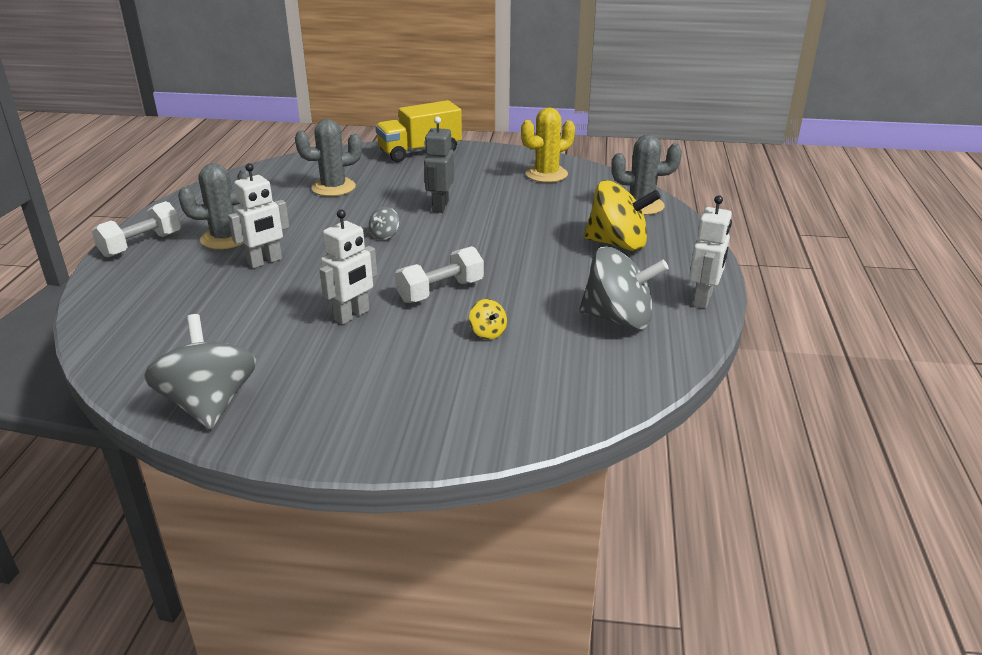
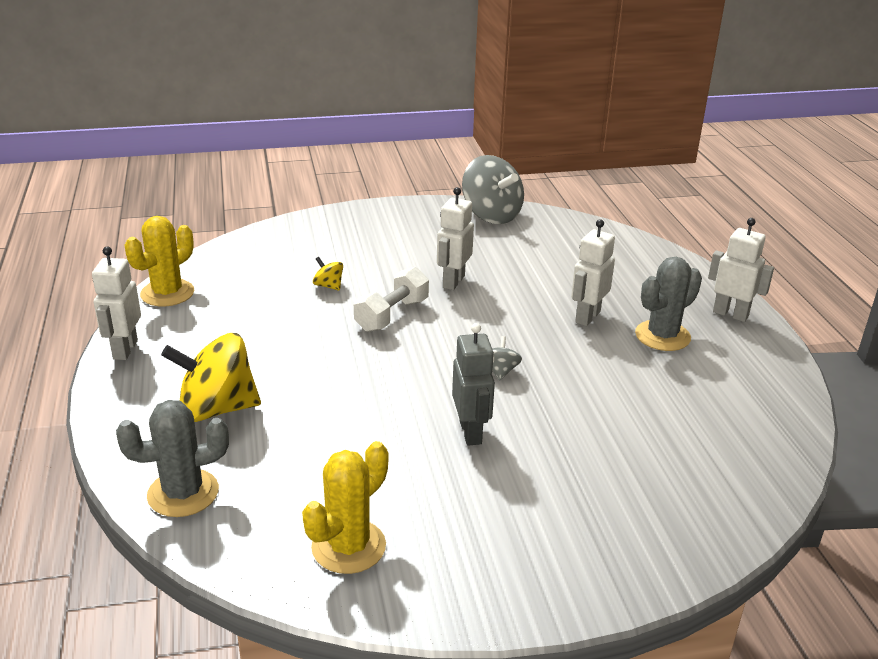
camera: 160 degrees right, 0 degrees up
white dumbbell [92,201,181,258] -> white robot [708,218,774,322]
grey cactus [295,119,362,196] -> none
yellow truck [375,100,462,162] -> none
grey spinning top [579,247,669,330] -> none
none -> yellow cactus [125,216,194,307]

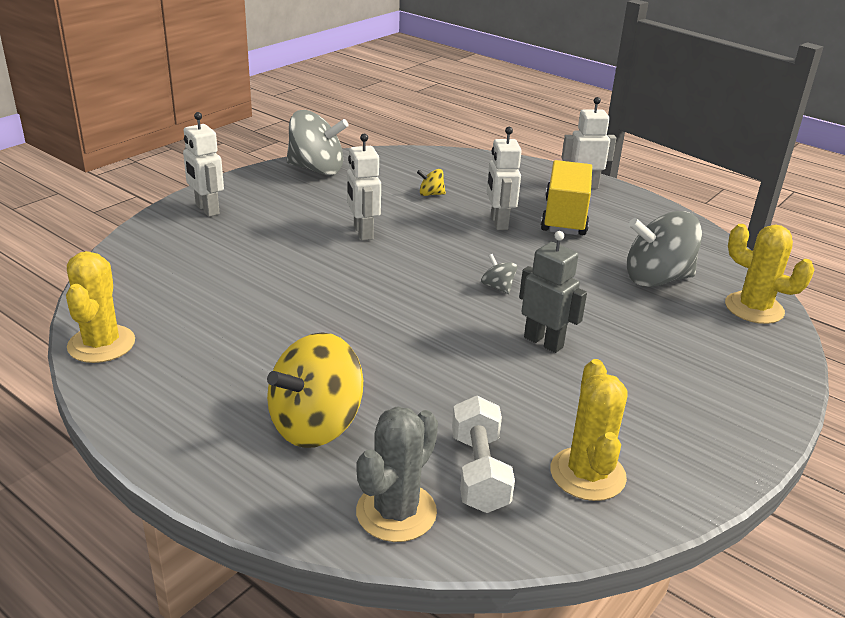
camera: 40 degrees left, 0 degrees up
white robot [92,247,141,360] -> white robot moved to [183,112,224,217]
yellow spinning top [313,257,343,291] -> yellow spinning top moved to [417,169,446,196]
white dumbbell [354,267,429,332] -> white dumbbell moved to [452,396,515,513]
grey cactus [635,257,702,351] -> yellow truck [541,160,592,235]
none -> grey spinning top [627,211,702,287]
none -> yellow cactus [725,224,814,324]

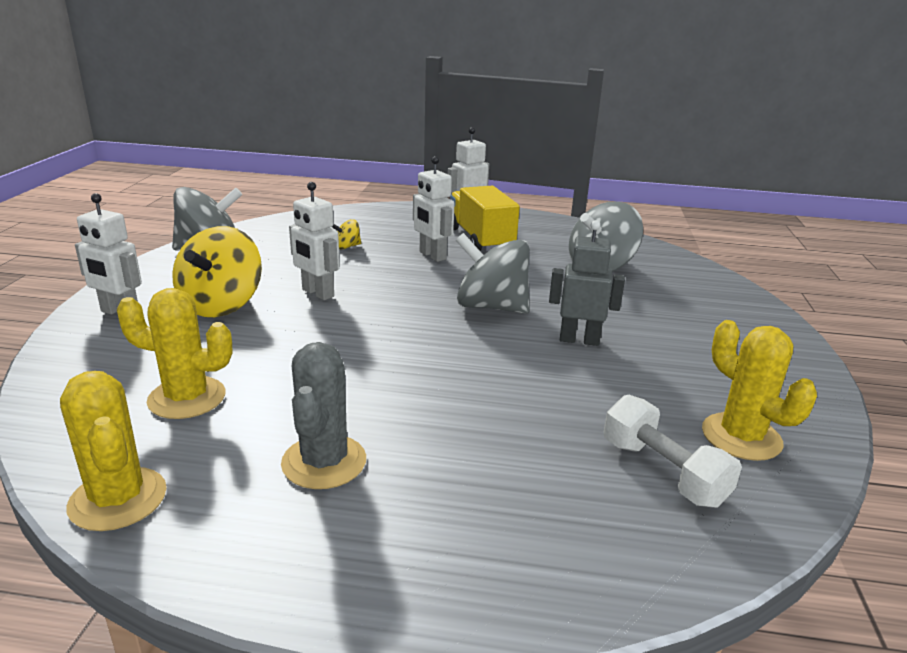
camera: 30 degrees left, 5 degrees down
yellow spinning top [267,332,363,448] -> yellow spinning top moved to [172,226,262,317]
grey cactus [356,406,438,542] -> grey cactus moved to [281,342,366,489]
grey spinning top [481,254,517,294] -> grey spinning top [456,233,530,314], size x2.28
yellow cactus [725,224,814,324] -> yellow cactus moved to [117,288,232,419]

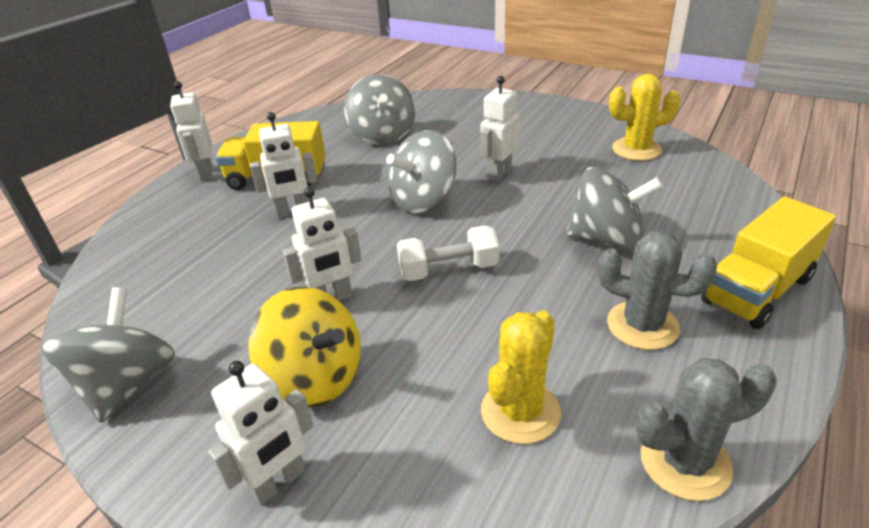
camera: 65 degrees left, 10 degrees up
yellow cactus [60,371,167,531] -> grey cactus [636,358,777,501]
yellow spinning top [332,219,361,249] -> none
grey robot [549,220,625,346] -> white robot [481,76,520,182]
white dumbbell [604,395,742,508] -> white dumbbell moved to [397,225,499,281]
none -> grey spinning top [566,167,663,252]
none -> yellow truck [701,196,836,329]

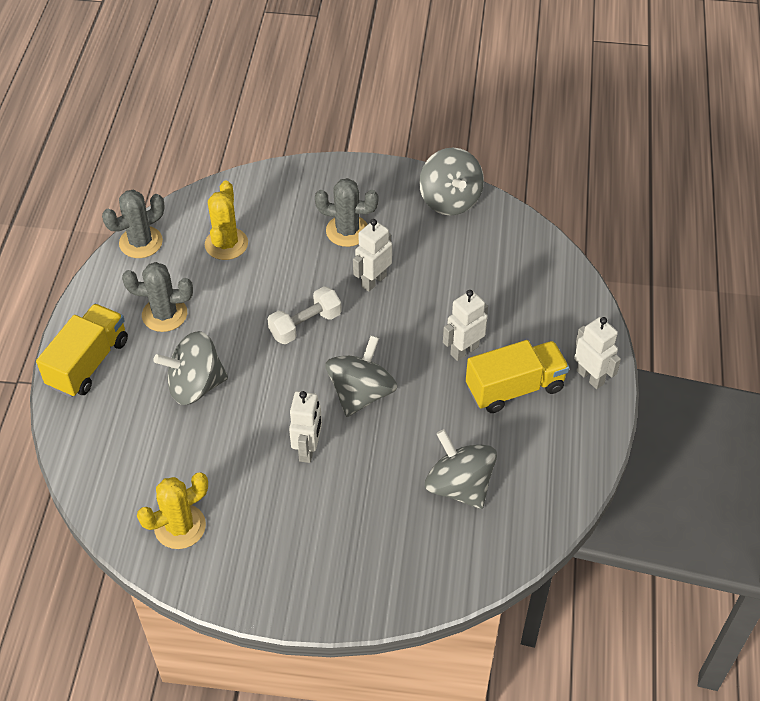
camera: 155 degrees right, 15 degrees up
white robot [208,361,313,505] -> none
yellow spinning top [248,287,361,408] -> grey cactus [315,178,379,247]

